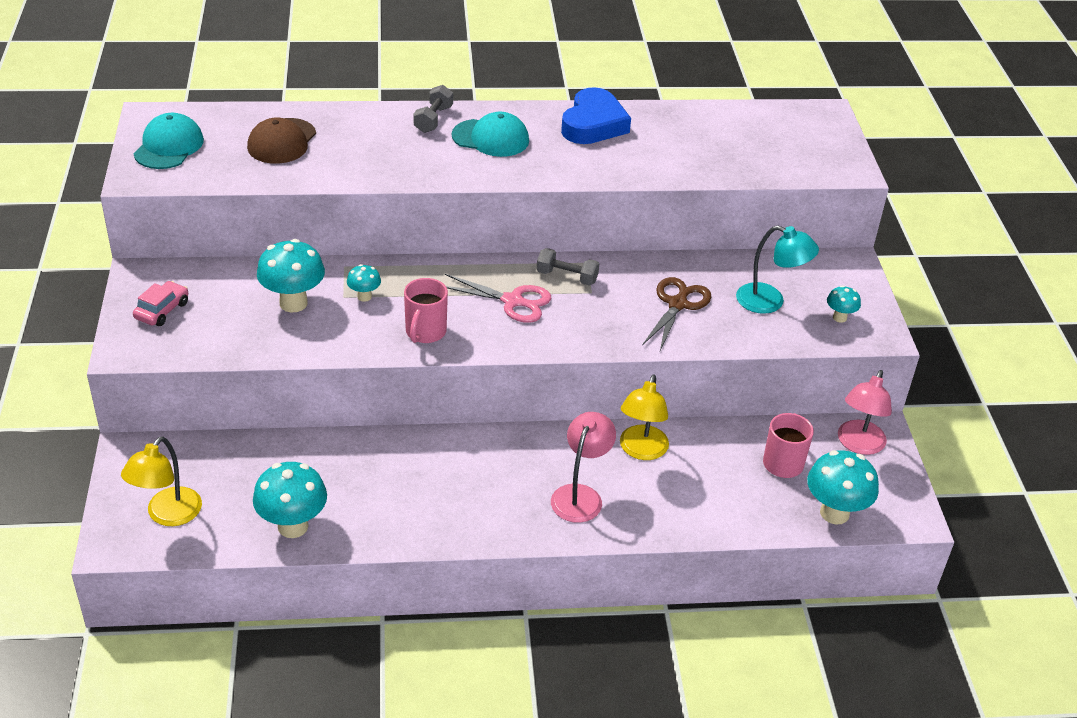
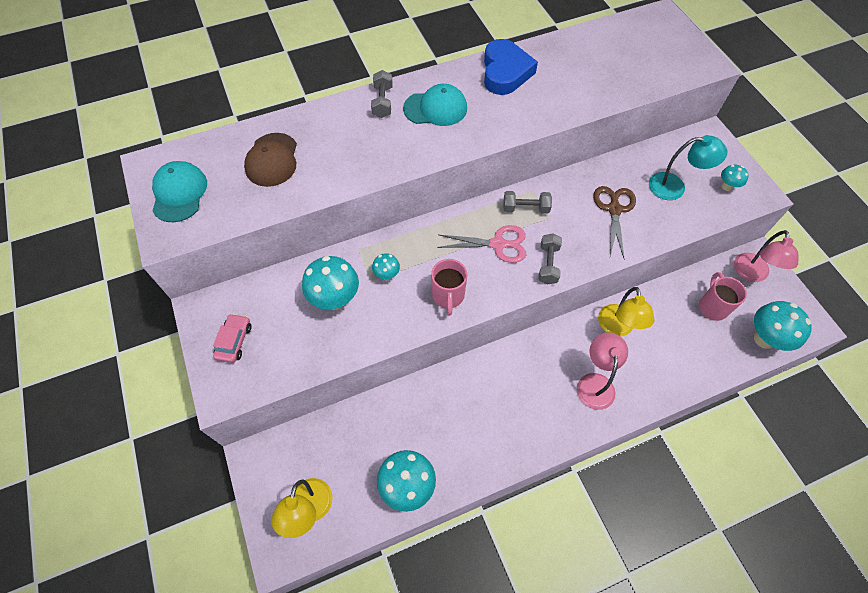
camera: 15 degrees left, 20 degrees up
none -> grey dumbbell [538,234,562,285]

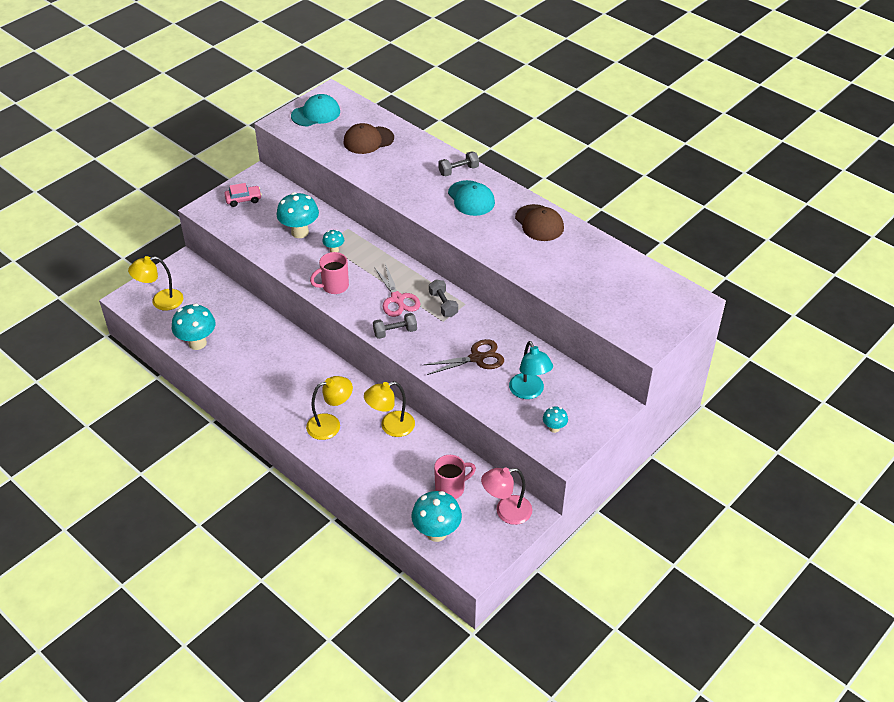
camera: 65 degrees right, 15 degrees down
blue heart [484,39,538,95] -> brown cap [515,204,564,241]
pink lamp [577,333,628,410] -> yellow lamp [306,376,353,440]

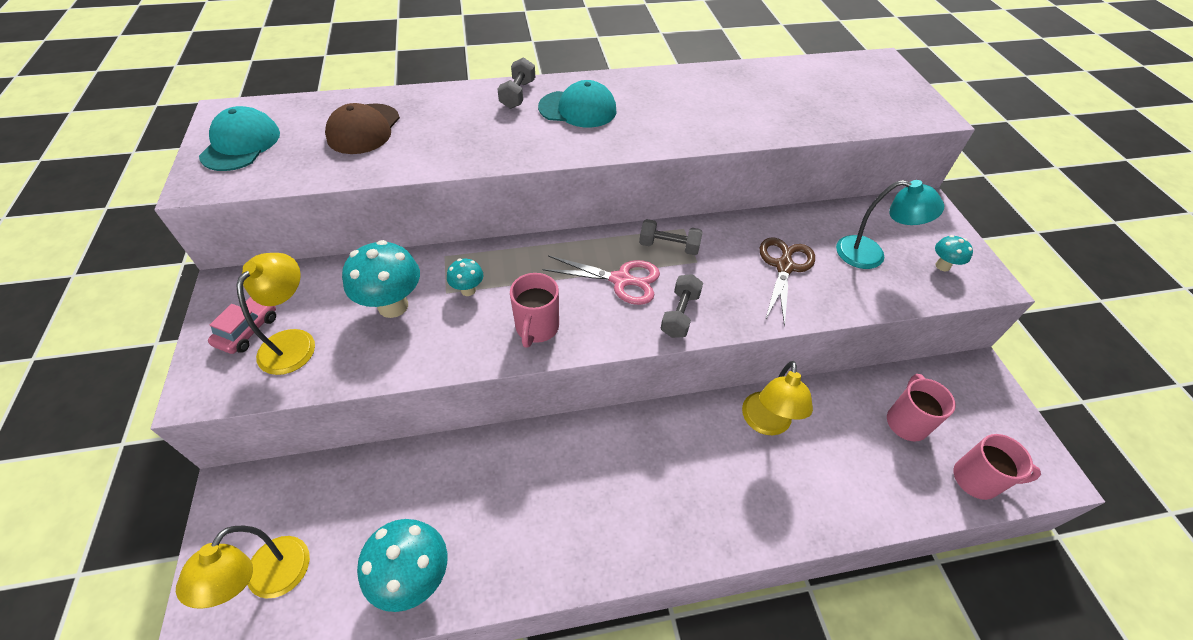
camera: 55 degrees left, 5 degrees up
yellow lamp [306,376,353,440] -> yellow lamp moved to [236,253,315,375]
turquoise mushroom [411,491,462,542] -> pink mug [953,434,1041,500]
pink lamp [481,467,532,525] -> none
brown cap [515,204,564,241] -> none

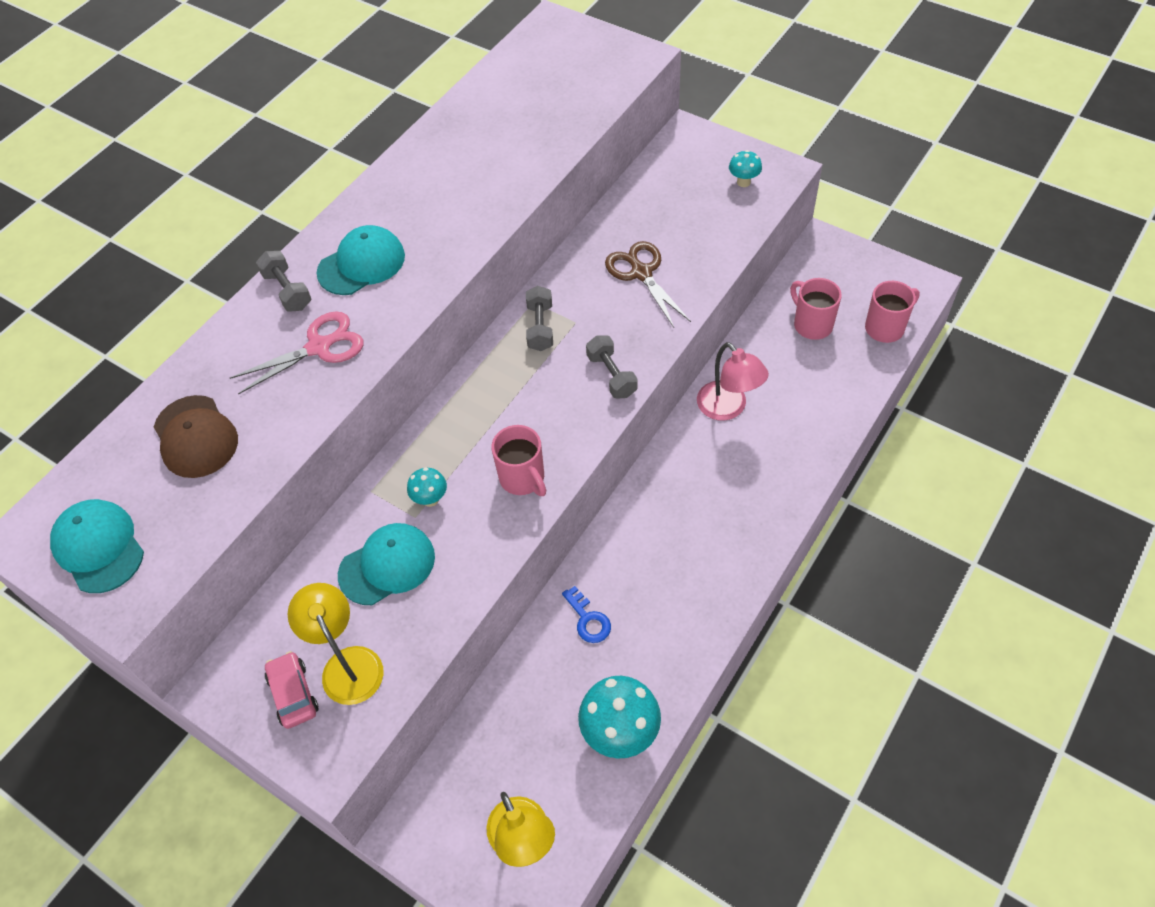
camera: 40 degrees left, 5 degrees up
turquoise mushroom [342,240,420,318] -> turquoise cap [338,523,435,605]
pink scissors [542,255,660,305] -> pink scissors moved to [230,311,364,394]
grey dumbbell [639,219,703,255] -> grey dumbbell turned 60 degrees counterclockwise [526,286,553,351]
yellow lamp [742,361,813,435] -> pink lamp [697,342,769,420]
turquoise lamp [836,180,944,269] -> none
none -> blue key [562,586,611,643]

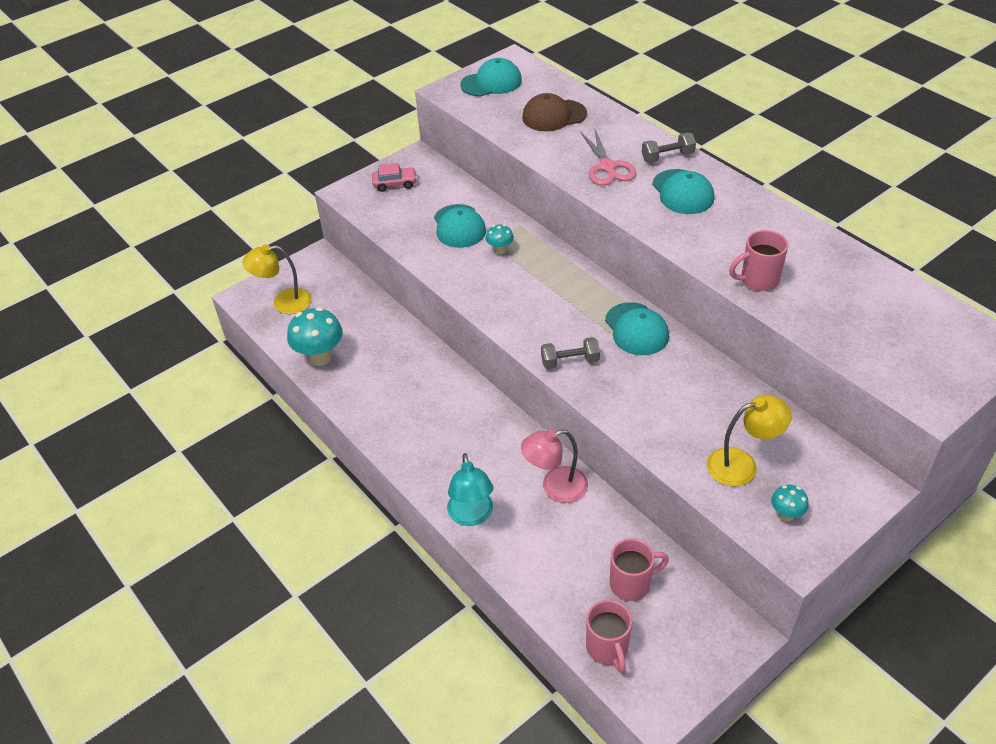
camera: 105 degrees right, 10 degrees down
yellow lamp [287,583,384,705] -> yellow lamp moved to [707,395,792,487]
pink mug [491,425,546,496] -> pink mug moved to [729,230,788,291]
grey dumbbell [526,286,553,351] -> turquoise cap [605,302,669,355]
blue key [562,586,611,643] -> none
brown scissors [605,241,691,328] -> none
none -> turquoise lamp [447,453,493,526]

